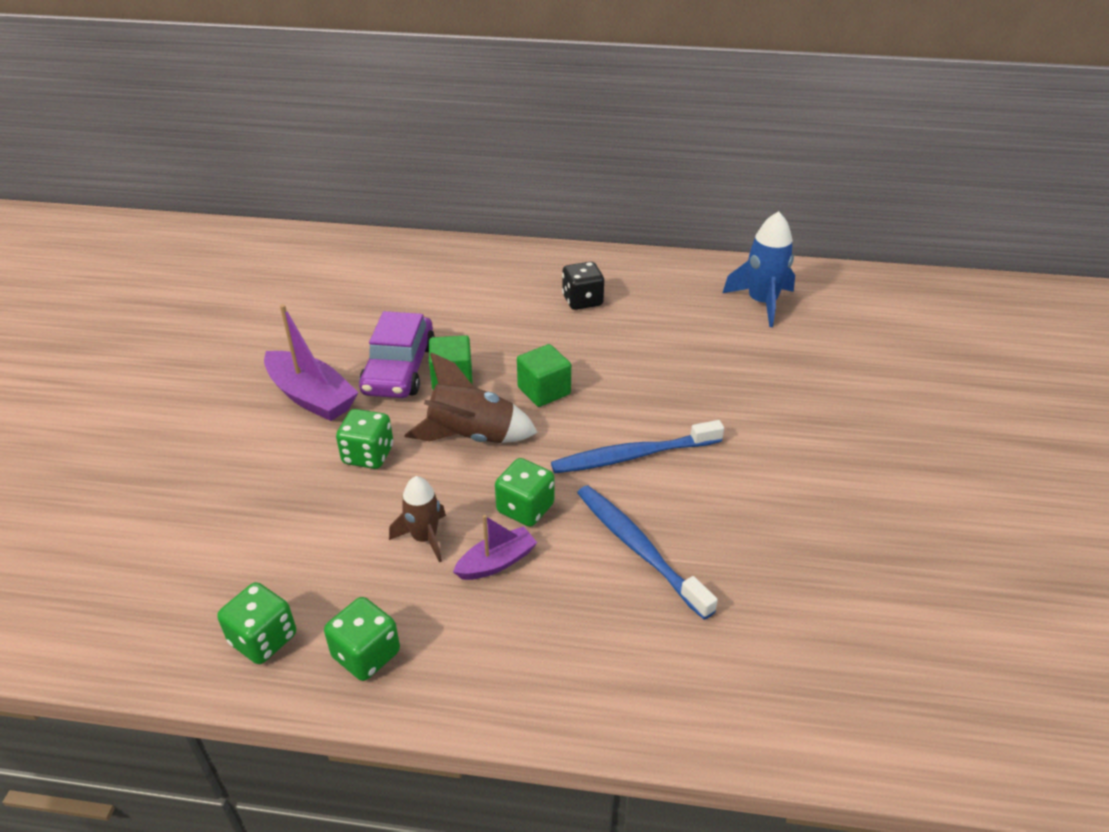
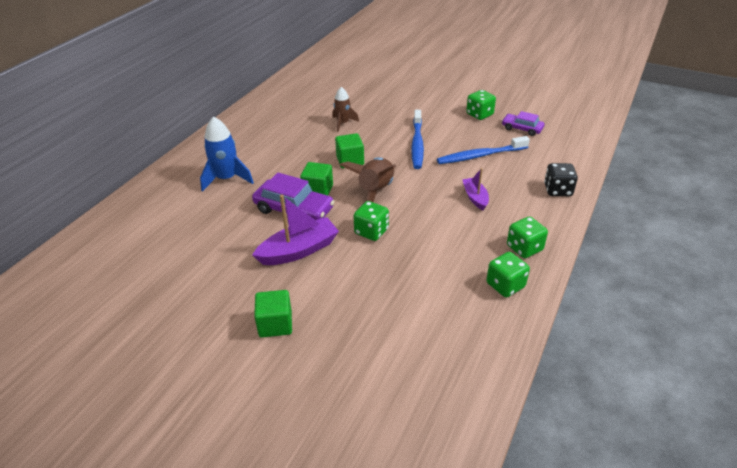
camera: 70 degrees left, 0 degrees up
brown rocket [389,476,446,562] -> brown rocket moved to [332,87,359,132]
green dice [495,458,555,527] -> green dice moved to [466,90,496,120]
black dice [562,262,604,310] -> black dice moved to [544,163,578,196]
blue rocket [723,211,795,327] -> blue rocket moved to [200,116,254,192]
none -> green cube [254,290,292,338]
none -> purple car [502,111,545,136]

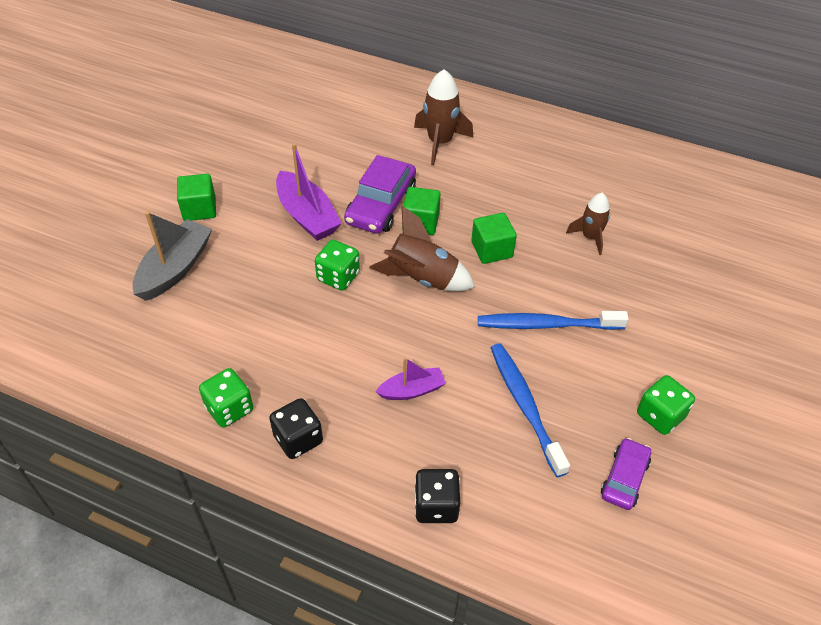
camera: 85 degrees right, 10 degrees up
blue rocket [200,116,254,192] -> brown rocket [414,69,473,165]
green dice [507,216,548,258] -> black dice [269,398,323,459]
none -> grey boat [133,211,212,301]

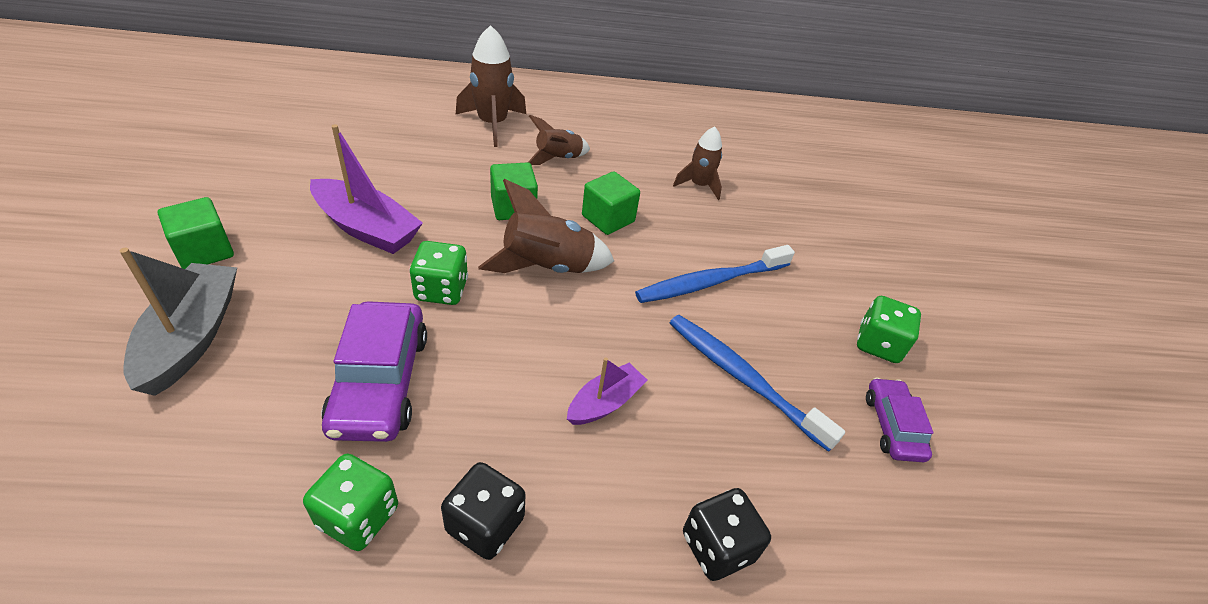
camera: 30 degrees left, 5 degrees down
purple car [344,155,416,234] -> purple car moved to [321,301,427,442]
none -> brown rocket [528,115,590,165]

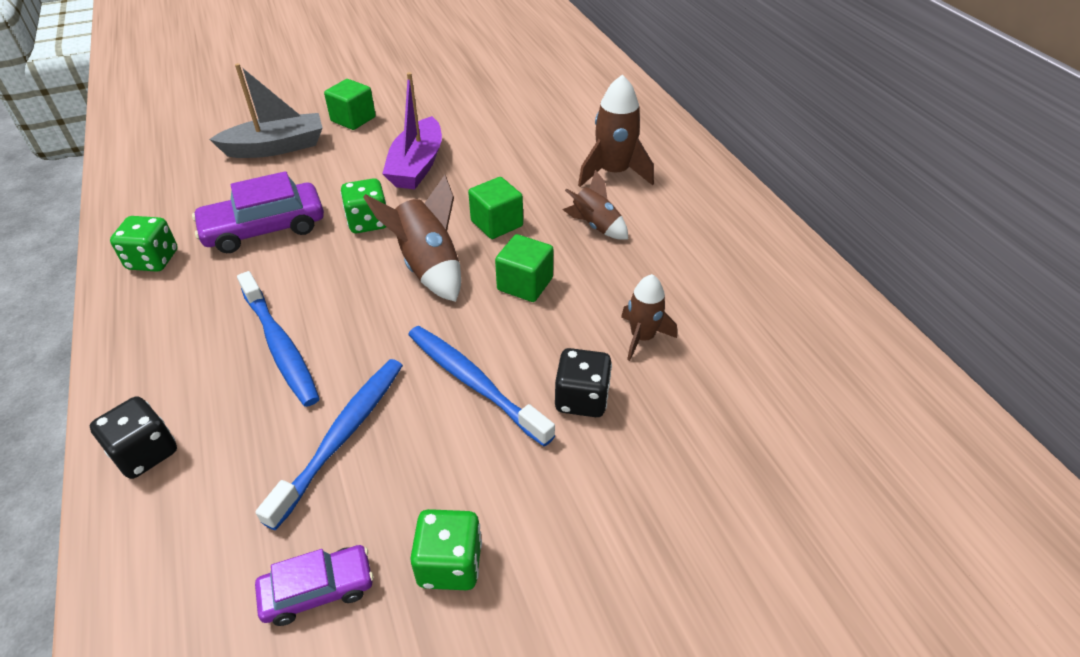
camera: 75 degrees right, 0 degrees up
black dice [441,462,525,560] -> black dice moved to [555,348,612,417]
purple boat [567,357,647,425] -> blue toothbrush [237,271,320,407]

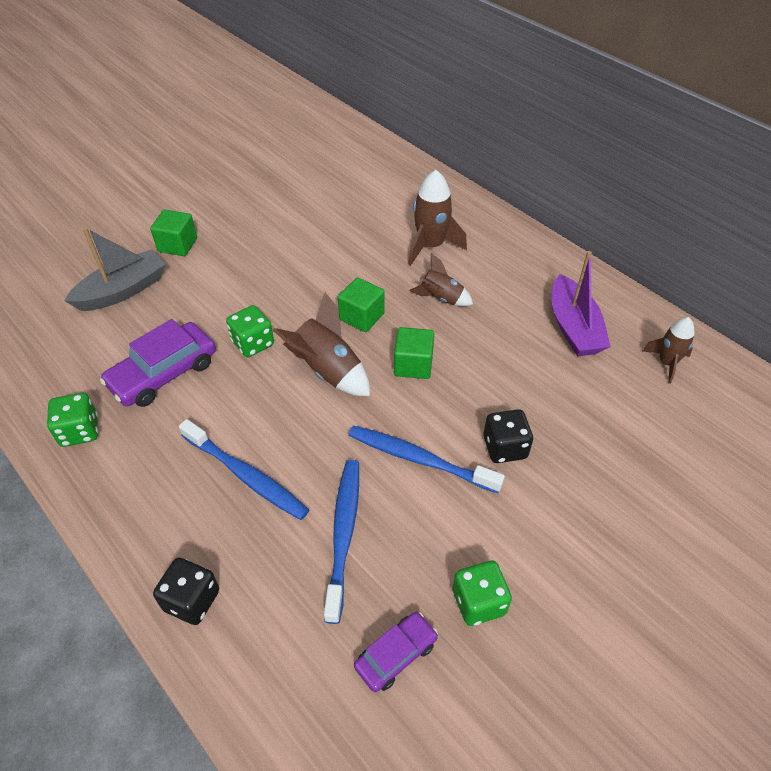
camera: 20 degrees left, 5 degrees up
purple boat [382,72,442,189] -> purple boat moved to [552,251,611,357]
brown rocket [621,274,677,361] -> brown rocket moved to [643,317,695,384]

